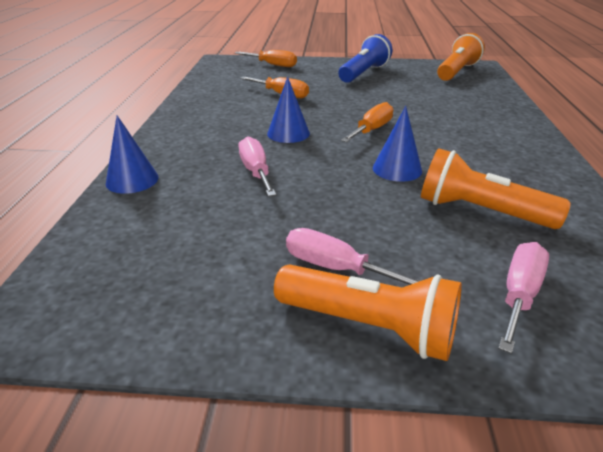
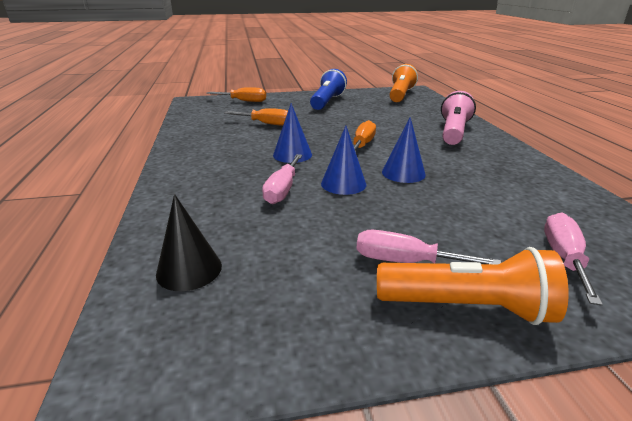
camera: 15 degrees left, 5 degrees down
blue cone [106,115,159,194] -> blue cone moved to [321,126,366,195]
pink screwdriver [238,137,277,197] -> pink screwdriver turned 135 degrees counterclockwise [262,154,302,204]
orange flashlight [421,148,571,229] -> none
none -> black cone [156,194,222,291]
none -> pink flashlight [441,91,476,145]

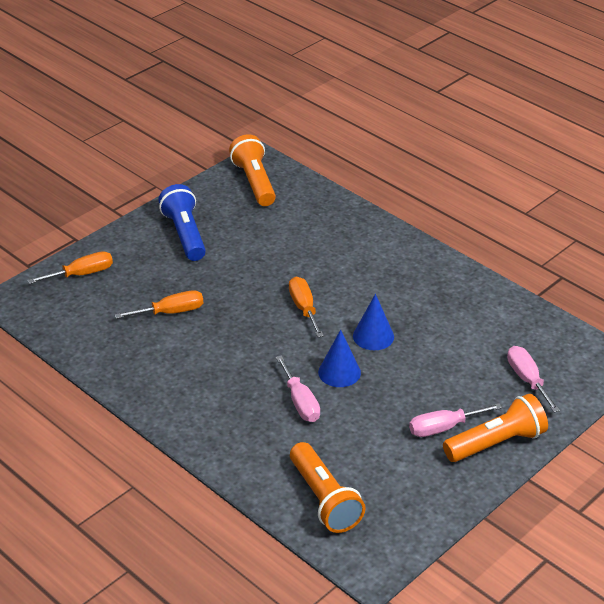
camera: 35 degrees left, 10 degrees up
black cone [156,194,222,291] -> orange flashlight [290,442,365,533]
blue cone [273,103,312,163] -> none
pink flashlight [441,91,476,145] -> none

